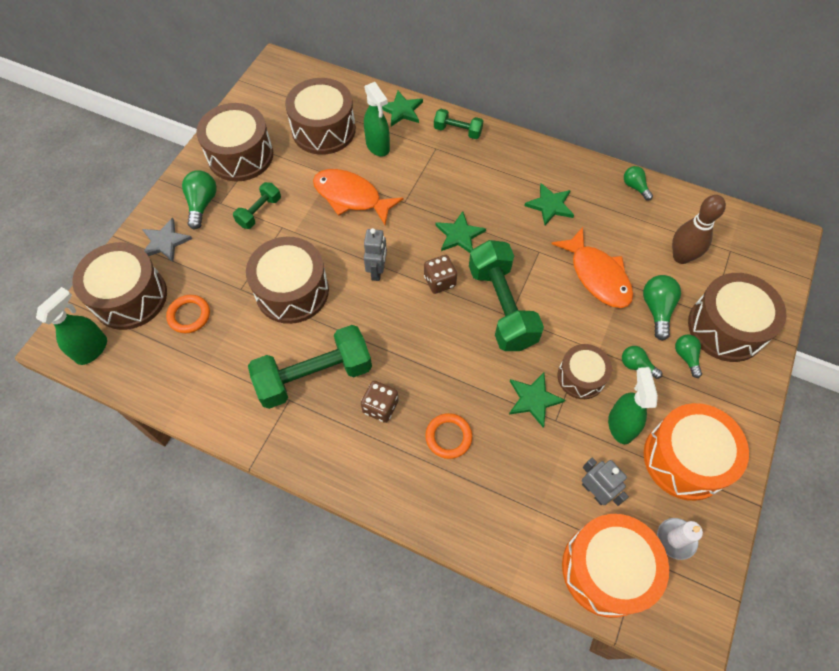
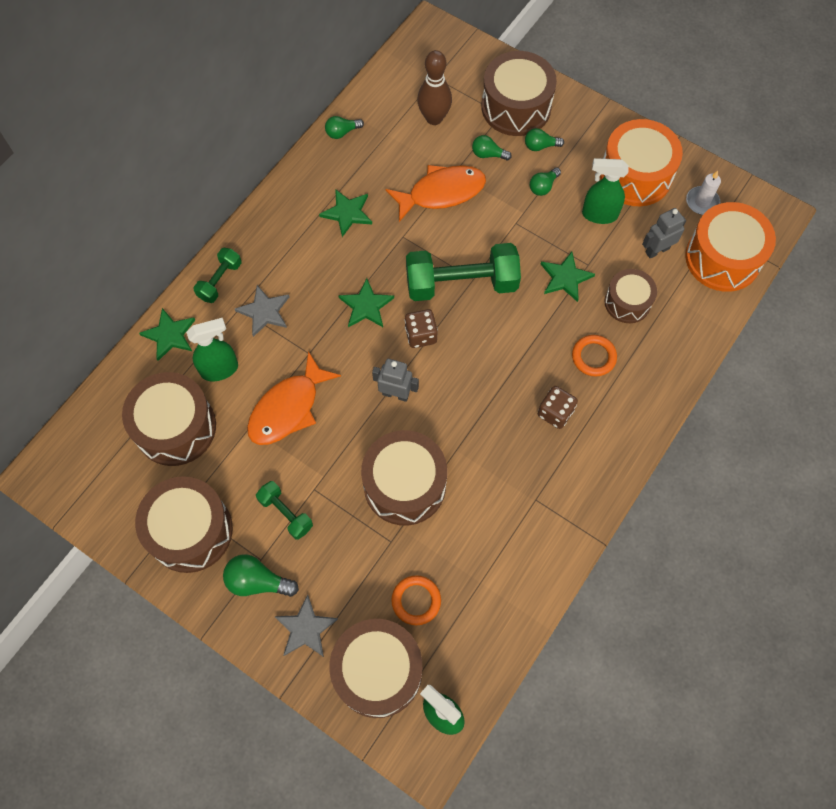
camera: 80 degrees left, 5 degrees up
green dumbbell [248,325,372,409] -> none
brown drum [557,344,612,399] -> brown drum moved to [604,269,657,323]
green light bulb [643,275,681,341] -> green light bulb [472,135,512,160], size x0.65
none -> grey star [235,285,289,337]

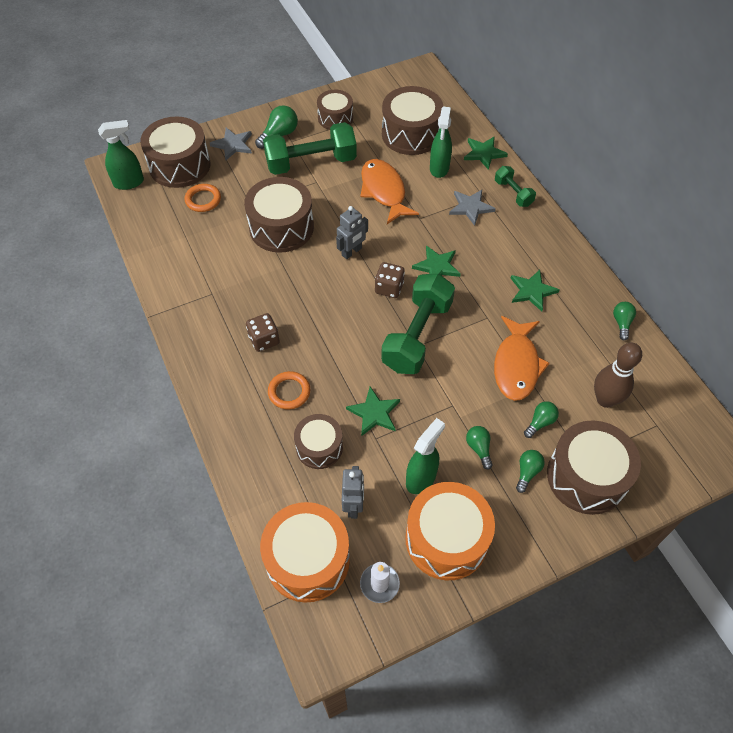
camera: 120 degrees right, 10 degrees down
brown drum [135,476,233,573] -> brown drum [317,90,353,130], size x0.61
green dumbbell [256,481,313,540] -> green dumbbell [263,122,357,175], size x1.96

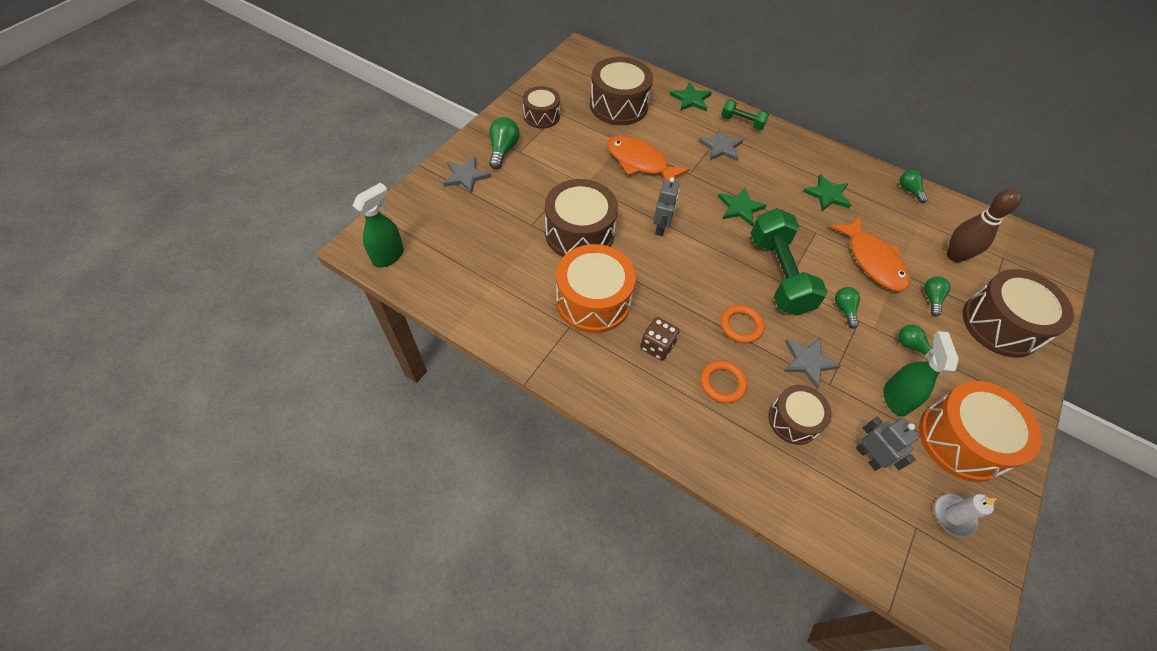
camera: 35 degrees left, 0 degrees up
brown drum [140,116,210,188] -> none
orange ring [185,184,221,212] -> orange ring moved to [721,305,765,343]
orange drum [260,502,350,603] -> orange drum moved to [556,244,636,333]
green dumbbell [263,122,357,175] -> none
green star [346,387,400,436] -> grey star [783,338,841,389]
brown dice [375,262,405,298] -> none
green spray bottle [430,107,452,178] -> none
green light bulb [516,450,545,493] -> green light bulb moved to [835,287,860,329]

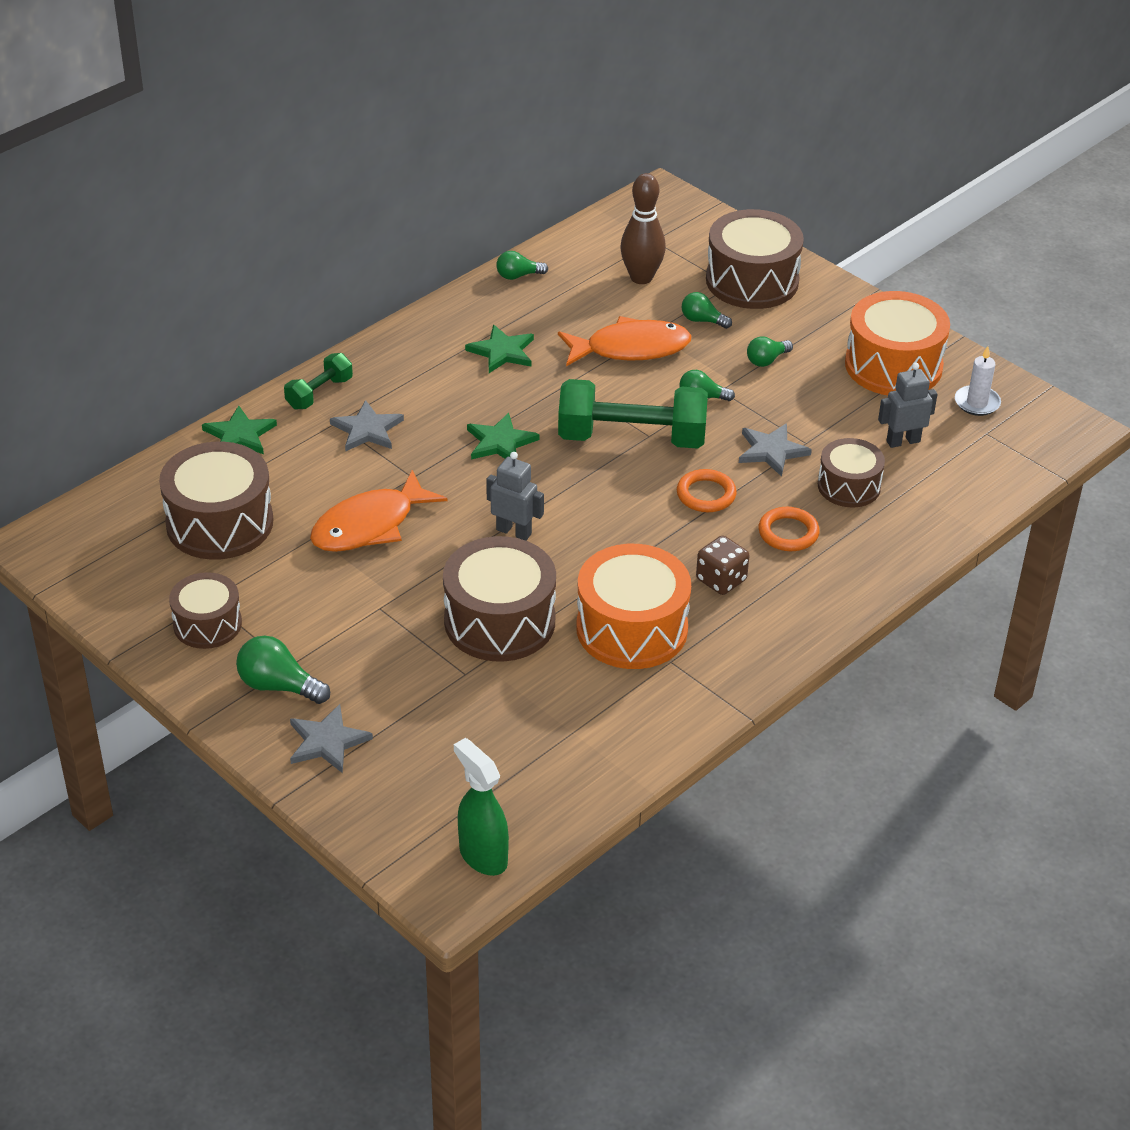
camera: 75 degrees left, 15 degrees down
green spray bottle [884,331,959,417] -> none

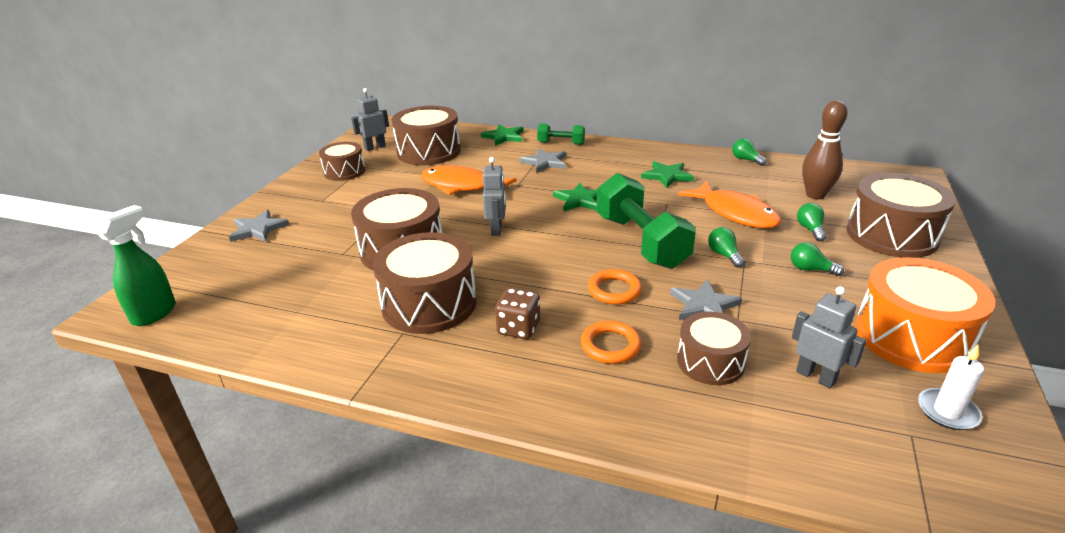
camera: 65 degrees right, 10 degrees down
green light bulb [236,636,330,704] -> none
orange drum [576,544,691,669] -> brown drum [372,232,477,334]
none -> grey robot [351,88,389,151]

